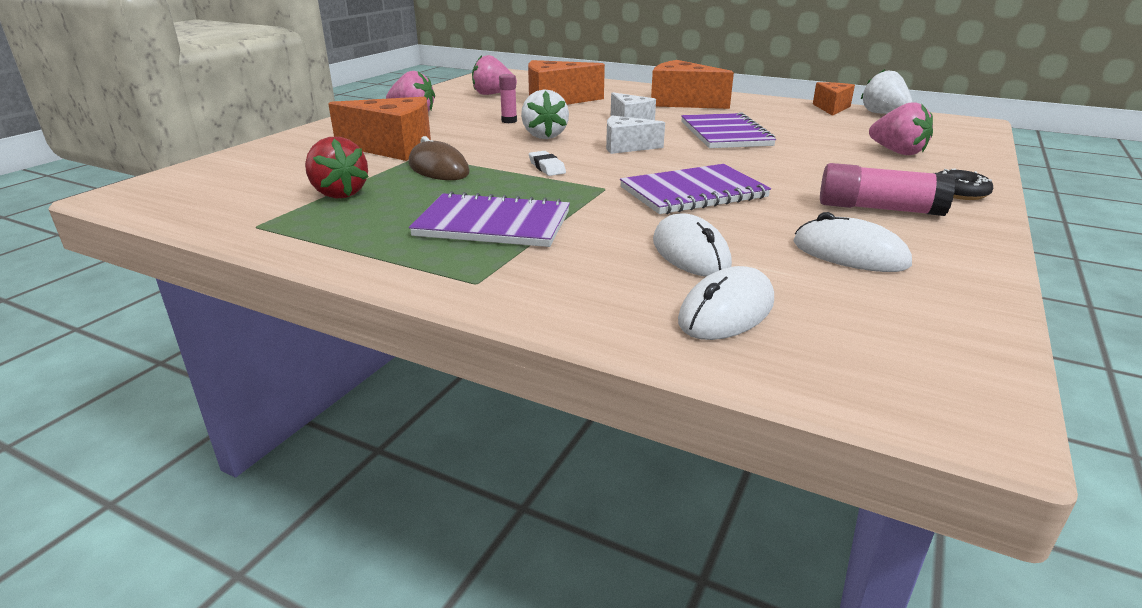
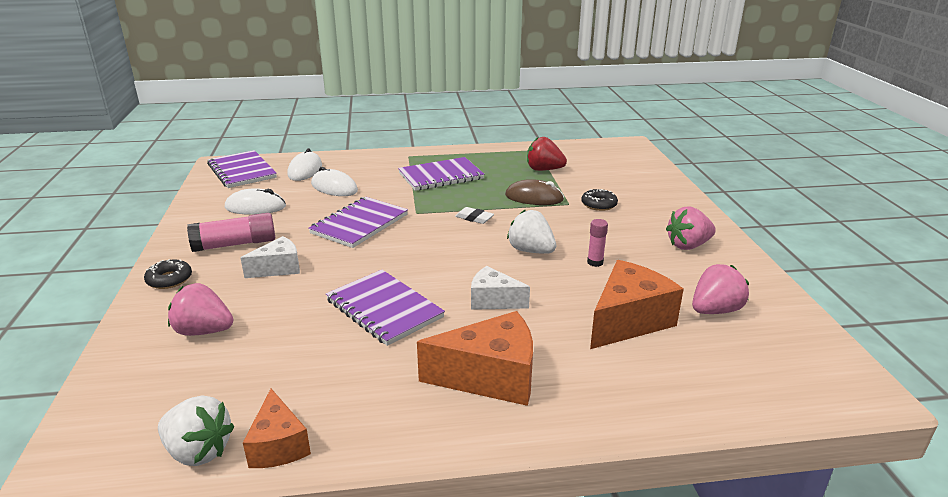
camera: 145 degrees right, 0 degrees up
orange cheese [328,97,431,161] -> black donut [581,189,618,211]
white cheese [606,115,665,154] -> white cheese moved to [241,236,300,278]
none -> purple notebook [207,150,277,188]

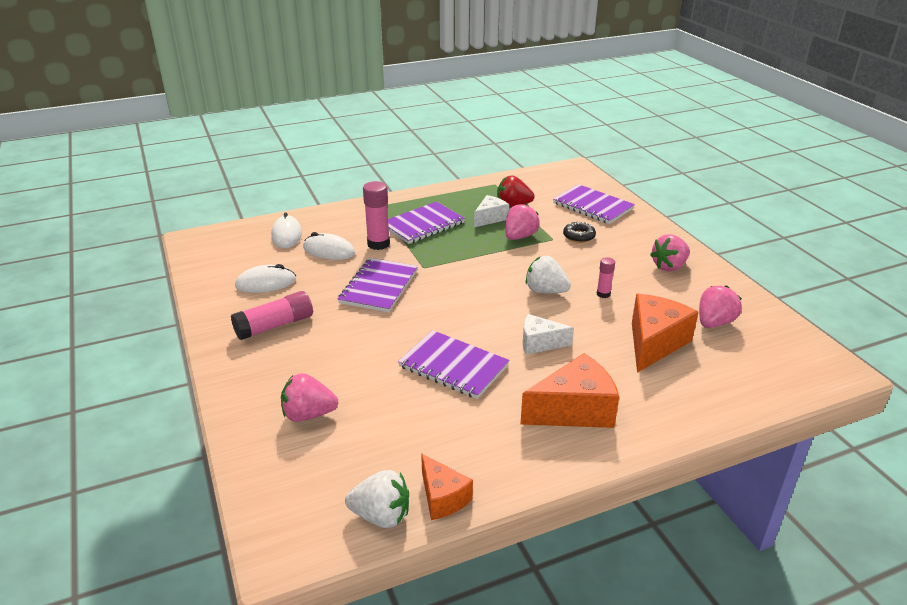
camera: 15 degrees left, 5 degrees up
black donut [144,259,192,289] -> none
purple notebook [207,150,277,188] -> purple notebook moved to [553,184,635,224]
white cheese [241,236,300,278] -> white cheese moved to [474,195,509,227]
white eraser [455,207,494,224] -> none
brown mouse [505,179,564,205] -> pink strawberry [505,204,540,240]
none -> pink glue stick [363,181,390,250]

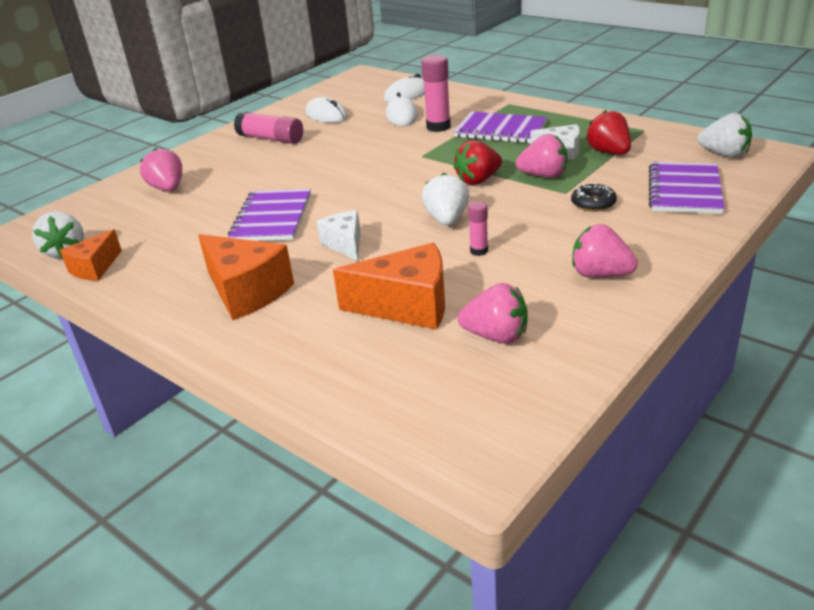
camera: 65 degrees right, 0 degrees up
purple notebook [338,258,418,313] -> none
none -> red strawberry [453,140,502,185]
none -> white strawberry [697,113,752,158]

